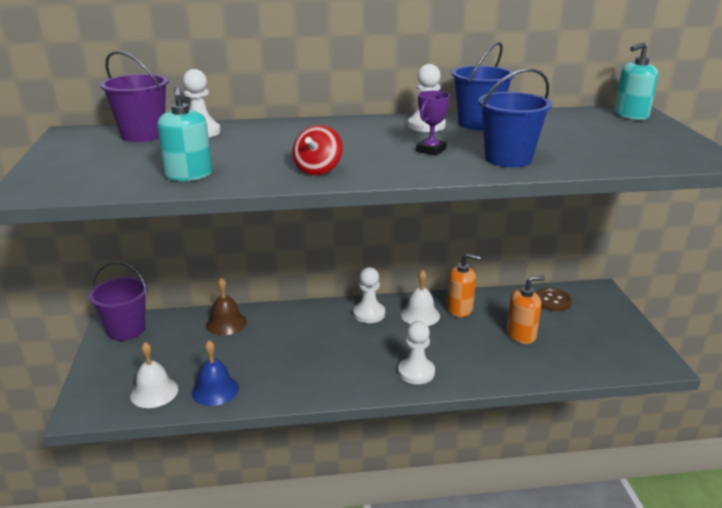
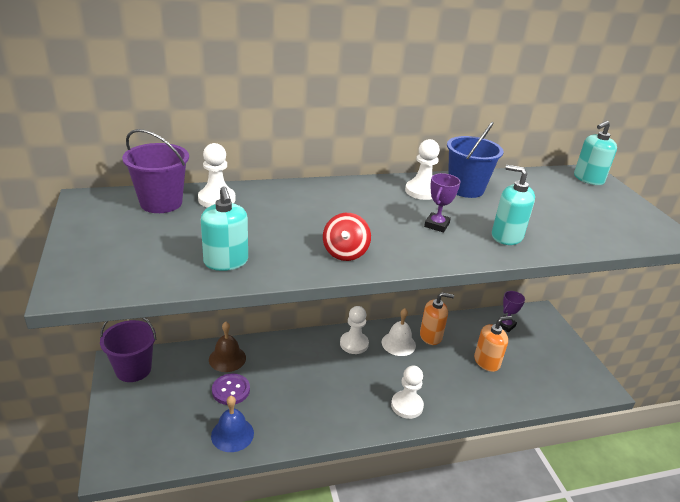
camera: 10 degrees left, 5 degrees up
white bell [130,342,178,408] -> none
blue bucket [478,68,552,167] -> turquoise soap dispenser [492,165,535,245]
brown button [535,288,572,311] -> purple trophy [500,291,525,332]
none -> purple button [212,373,250,405]

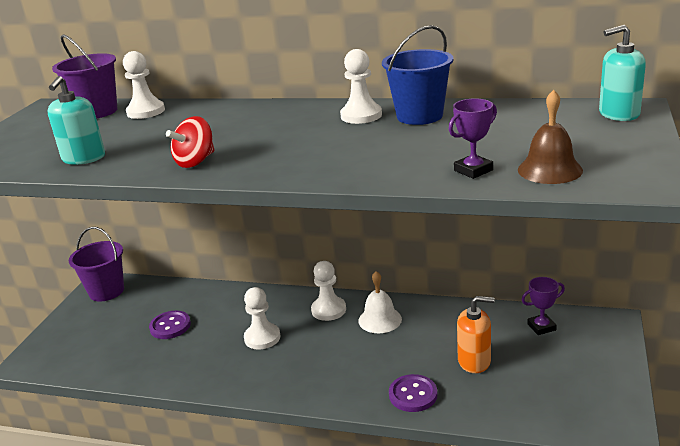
camera: 35 degrees right, 5 degrees down
brown bell [209,322,246,372] -> brown bell moved to [518,90,583,184]
blue bell [211,396,254,452] -> none
white pawn [391,366,424,419] -> white pawn moved to [244,287,280,350]
orange soap dispenser [420,292,454,345] -> none
purple trophy [424,173,461,232] -> purple trophy moved to [449,98,497,179]
turquoise soap dispenser [492,165,535,245] -> none
none -> purple button [389,374,437,412]

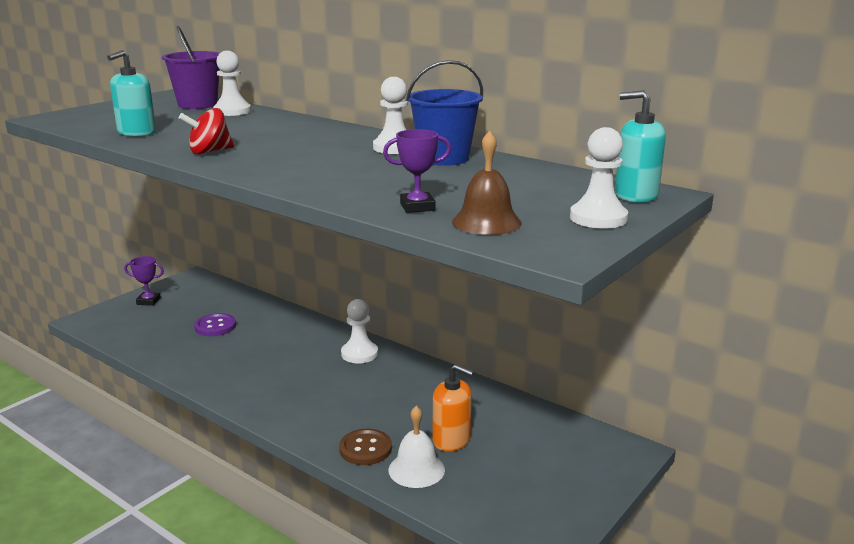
camera: 20 degrees right, 5 degrees down
purple bucket [69,227,124,302] -> none
white pawn [244,287,280,350] -> white pawn moved to [570,127,628,229]
white bell [358,271,402,333] -> white bell moved to [389,406,445,488]
purple button [389,374,437,412] -> brown button [339,429,392,465]
purple trophy [522,277,565,335] -> purple trophy moved to [124,256,164,306]

